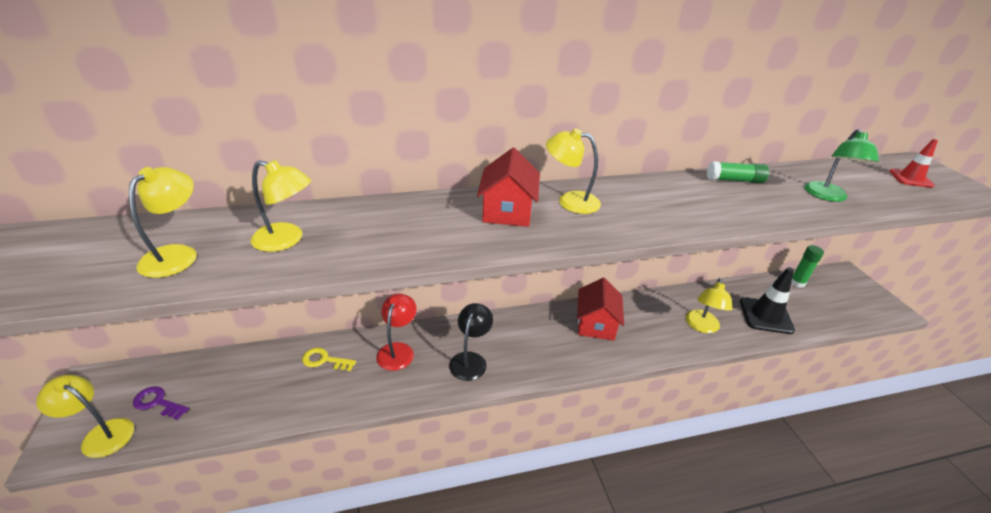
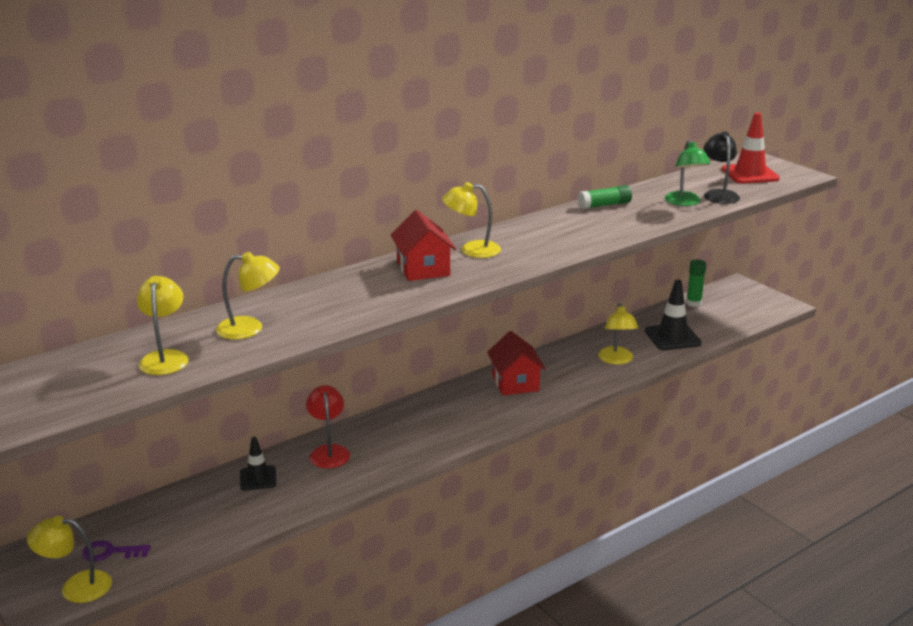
camera: 20 degrees left, 10 degrees down
yellow key [302,348,356,371] -> black traffic cone [240,437,276,490]
black lamp [449,303,493,381] -> black lamp moved to [704,131,740,204]
red traffic cone [889,139,938,188] -> red traffic cone [721,113,780,184], size x1.60

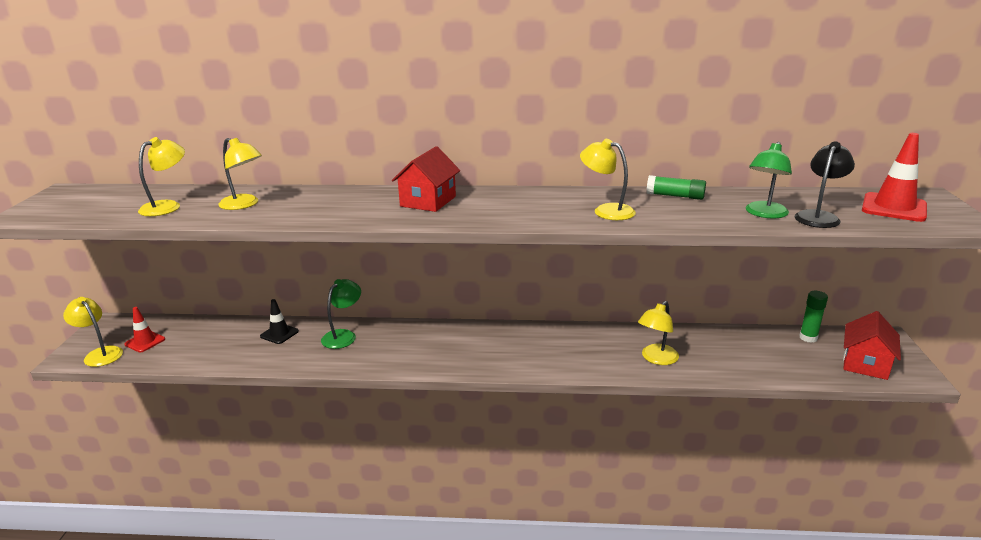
camera: 40 degrees right, 0 degrees up
purple key [82,540,151,561] -> red traffic cone [124,307,165,352]
red lamp [306,385,350,469] -> green lamp [321,279,361,349]
yellow lamp [442,182,501,258] -> yellow lamp moved to [580,139,636,220]
red house [487,331,546,396] -> red house moved to [843,311,901,380]
black traffic cone [645,280,702,350] -> none

